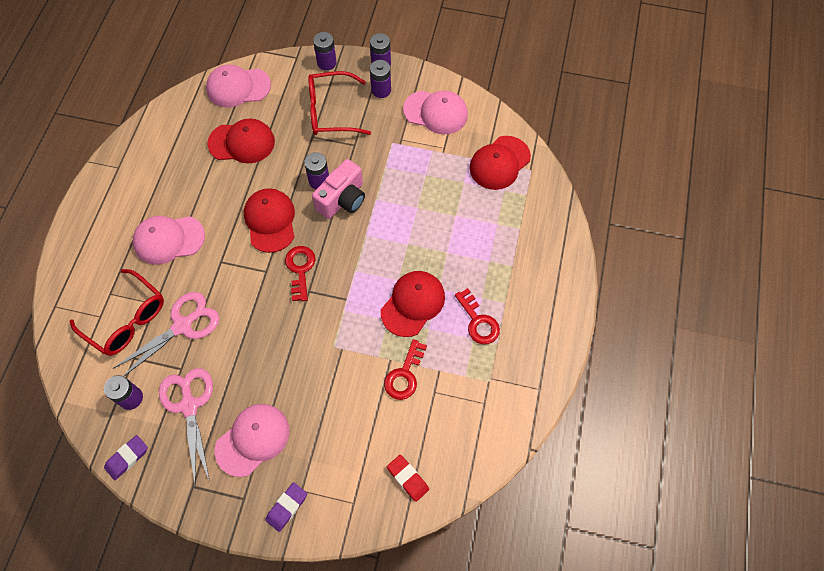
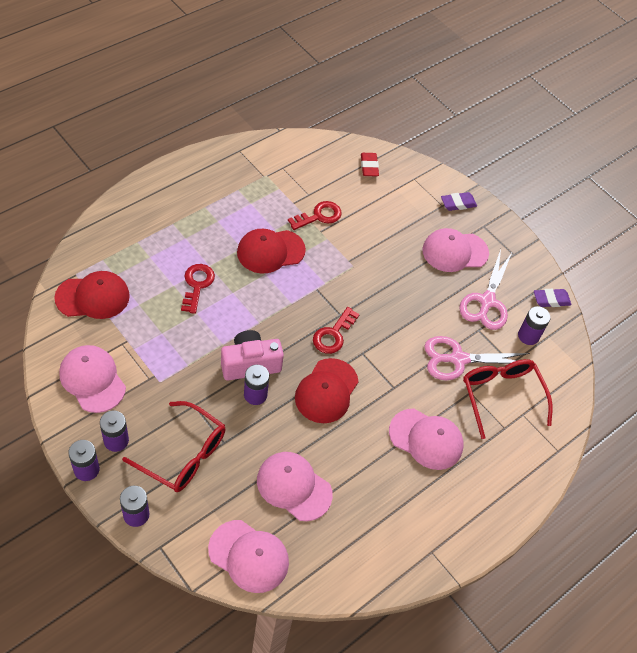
camera: 150 degrees left, 10 degrees down
red cap [207,118,275,163] -> pink cap [257,452,333,521]
red key [455,288,500,344] -> red key moved to [181,264,215,314]

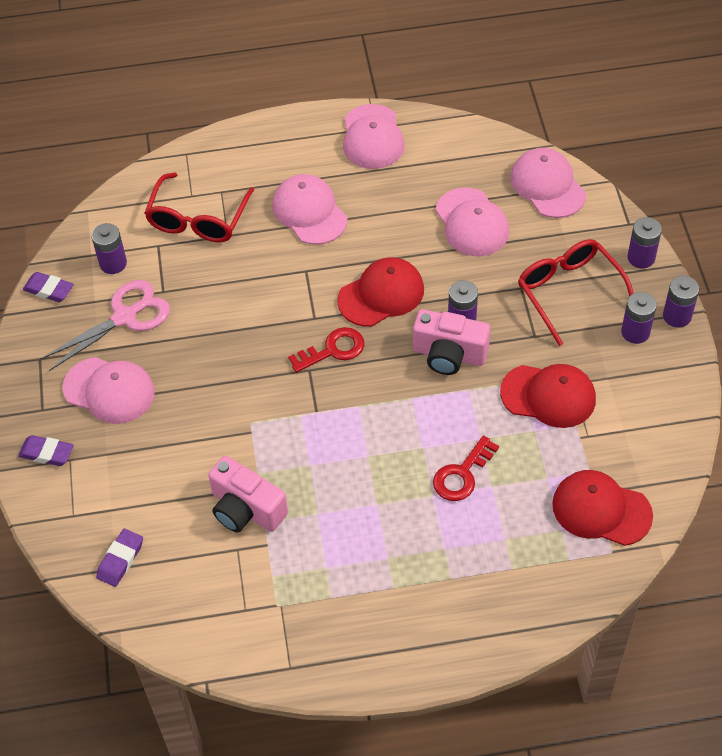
camera: 140 degrees left, 0 degrees up
pink cap [59,345,126,413] -> pink cap moved to [343,104,405,169]
red cap [237,229,306,274] -> red cap moved to [500,364,596,428]
red key [288,201,342,230] -> pink camera [208,456,288,532]
red eraser [361,153,379,177] -> purple eraser [96,529,143,587]
pink scissors [424,336,530,380] -> none

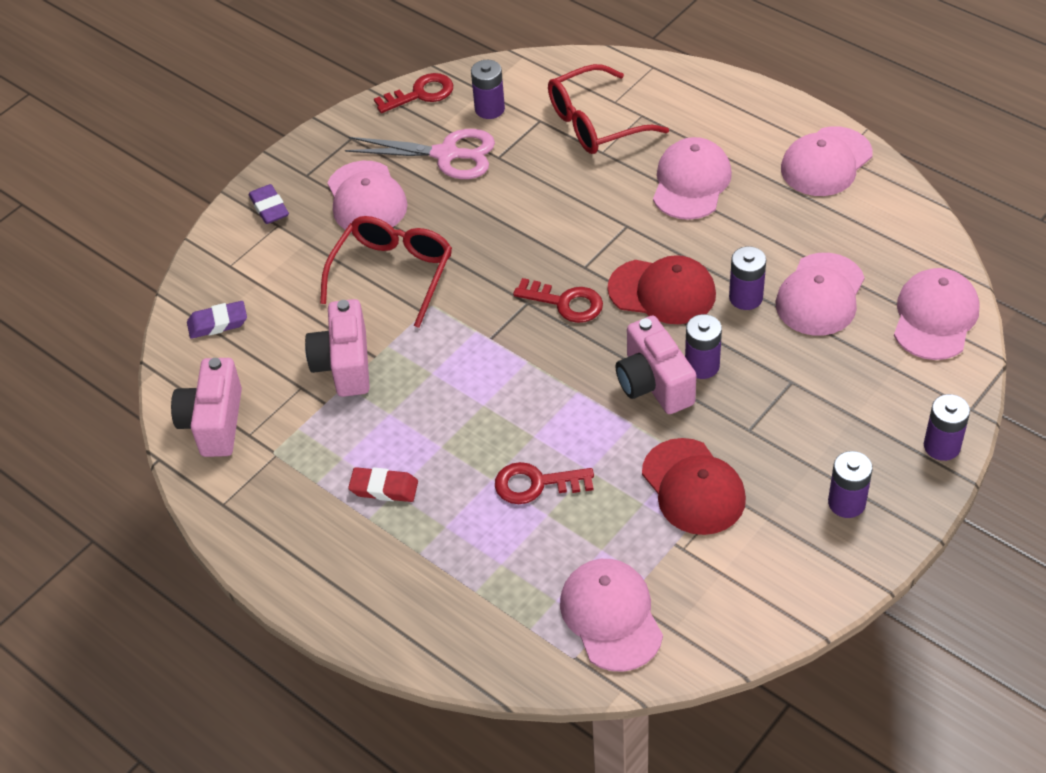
camera: 50 degrees right, 5 degrees down
purple eraser [23,272,74,302] -> red key [374,73,453,113]
red glasses [518,239,634,346] -> red glasses moved to [320,216,452,328]
red cap [552,470,653,546] -> pink cap [560,559,663,672]
purple battery [663,276,699,328] -> purple battery moved to [729,246,766,310]
none -> pink camera [171,358,242,457]
none -> red eraser [348,467,418,502]

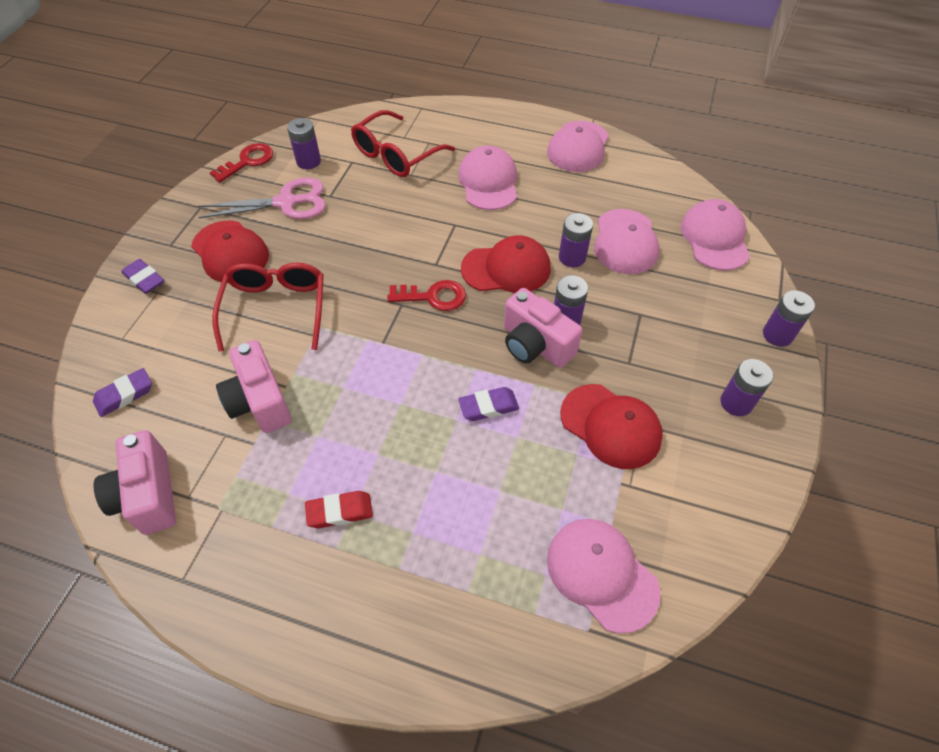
camera: 25 degrees left, 5 degrees up
pink cap [328,161,408,233] -> red cap [191,221,269,283]
red key [495,462,594,504] -> none
none -> purple eraser [458,387,519,421]

